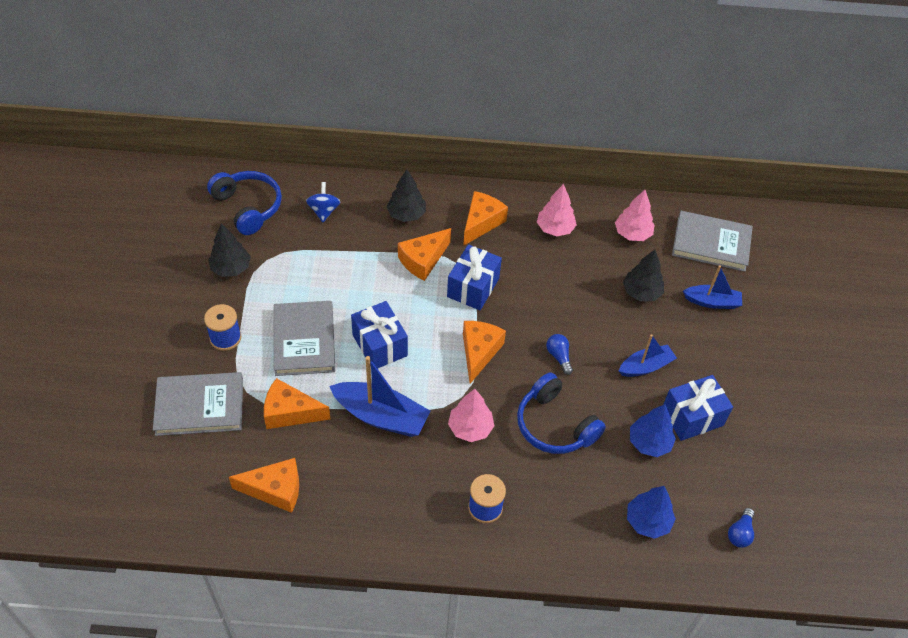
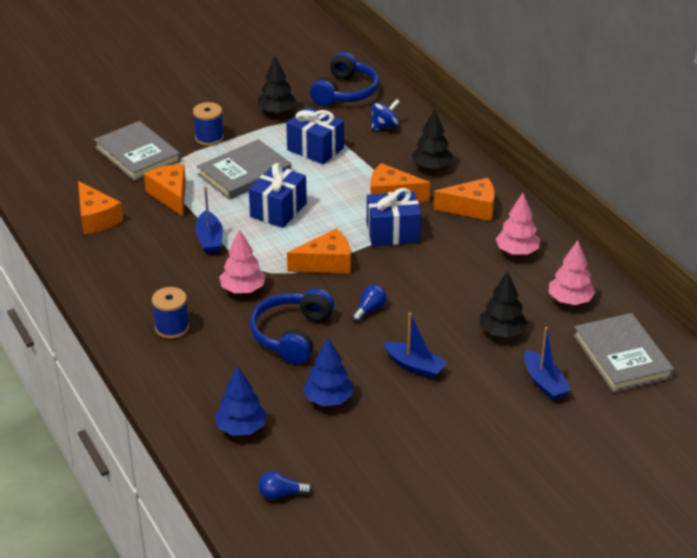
camera: 60 degrees right, 15 degrees down
blue boat [329,356,431,437] -> blue boat [195,186,223,254], size x0.62
blue gift [663,375,733,441] -> blue gift moved to [286,107,344,164]

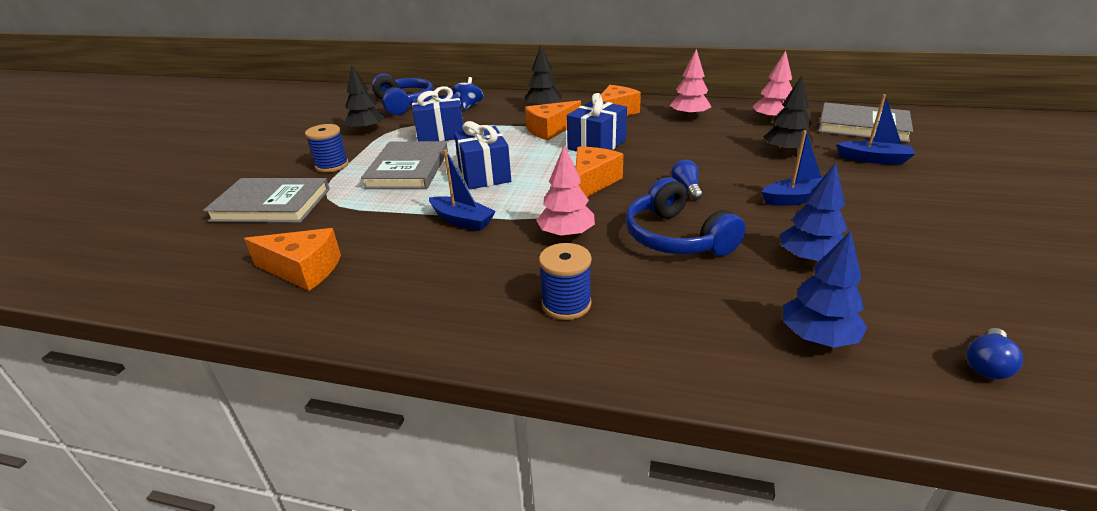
camera: 45 degrees left, 5 degrees down
orange cheese [144,164,186,216] -> none

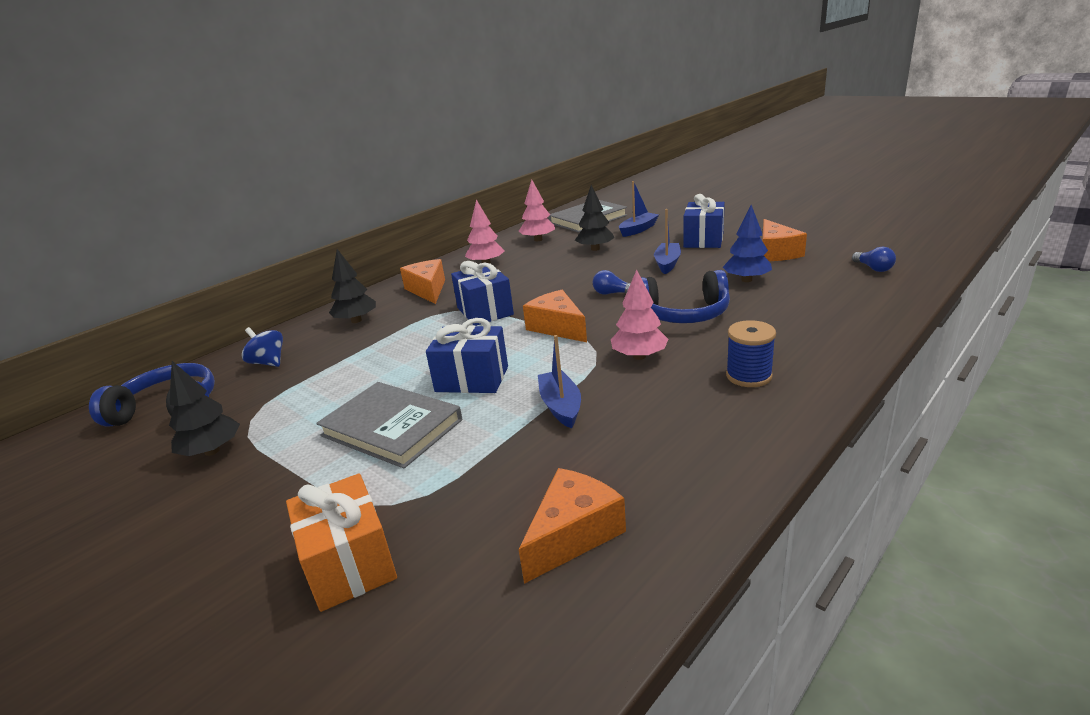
camera: 60 degrees left, 5 degrees down
grey book [203,178,330,223] -> orange gift [286,474,397,612]
blue spool [305,124,349,173] -> none
blue gift [412,86,463,141] -> blue gift moved to [683,194,725,248]
blue boat [429,150,496,231] -> blue boat turned 75 degrees counterclockwise [538,335,581,428]
orange cheese [525,100,581,140] -> orange cheese moved to [762,219,807,261]
blue tree [783,230,867,348] -> none

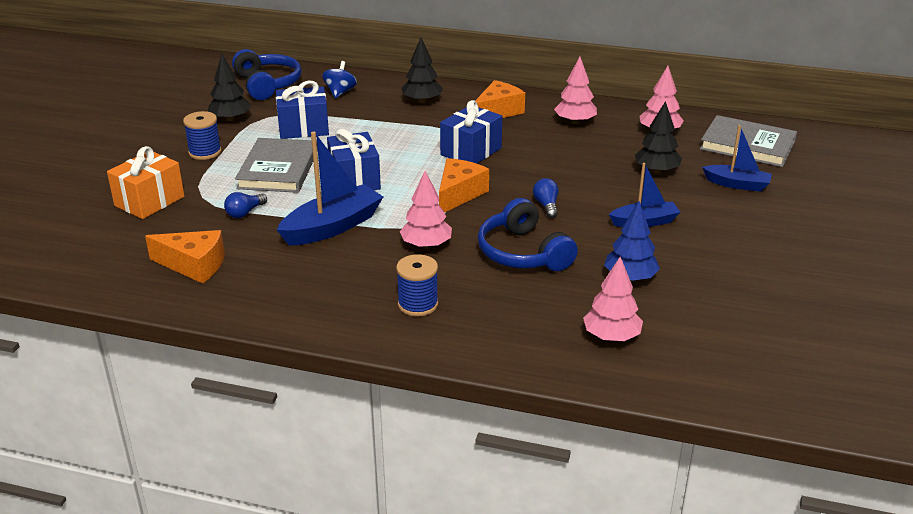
camera: 60 degrees right, 5 degrees up
blue boat [538,335,581,428] -> blue boat [277,131,383,246], size x1.61
blue gift [683,194,725,248] -> blue gift moved to [276,81,329,139]
orange cheese [762,219,807,261] -> none
blue light bulb [852,247,896,272] -> blue light bulb moved to [224,192,267,218]
none -> blue spool [183,111,222,160]
none -> pink tree [583,257,643,341]

